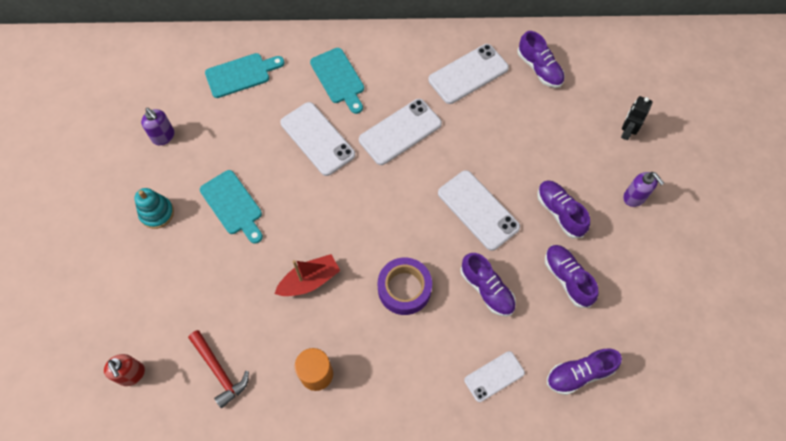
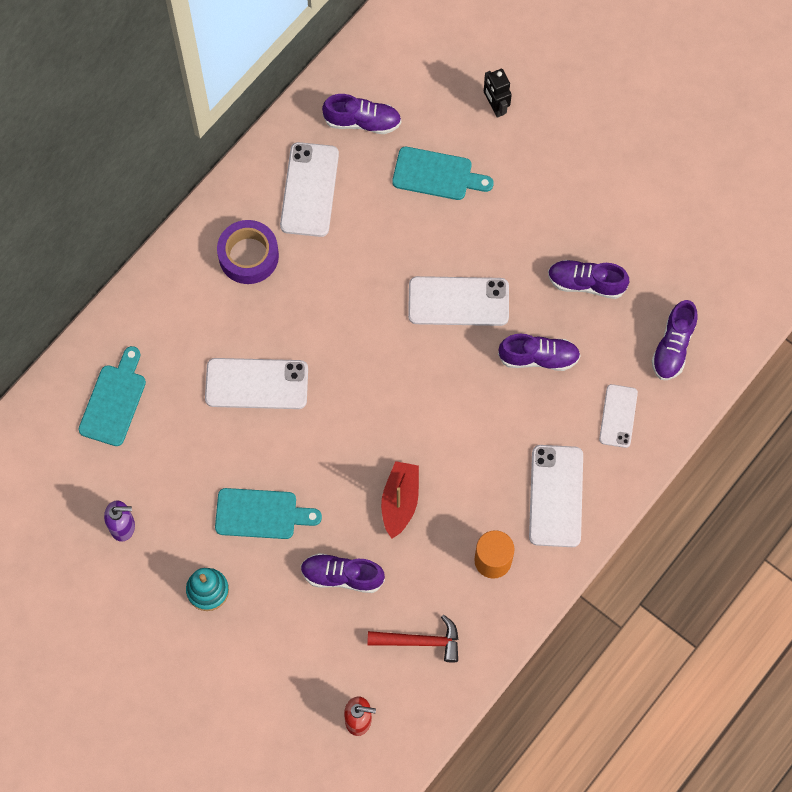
camera: 50 degrees left, 5 degrees up
turquoise cutting board [310,48,364,114] -> turquoise cutting board moved to [392,147,494,200]
white phone [359,99,442,165] -> white phone moved to [529,445,583,547]
purple tape [378,257,432,315] -> purple tape moved to [217,220,279,284]
purple shoe [537,180,590,238] -> purple shoe moved to [301,553,385,593]
purple soap dispenser [623,172,664,207] -> none

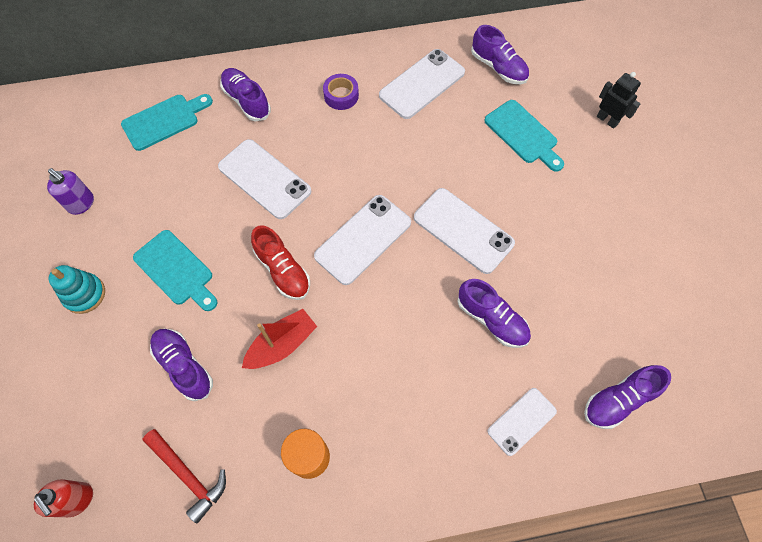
camera: 40 degrees right, 5 degrees down
purple tape [217,220,279,284] -> purple tape [323,74,359,110], size x0.66
black robot [484,69,512,118] -> black robot turned 120 degrees clockwise [597,72,641,129]
white phone [529,445,583,547] -> white phone moved to [314,195,411,285]
purple shoe [548,260,629,299] -> purple shoe moved to [220,68,271,121]
none -> red shoe [251,226,310,300]

